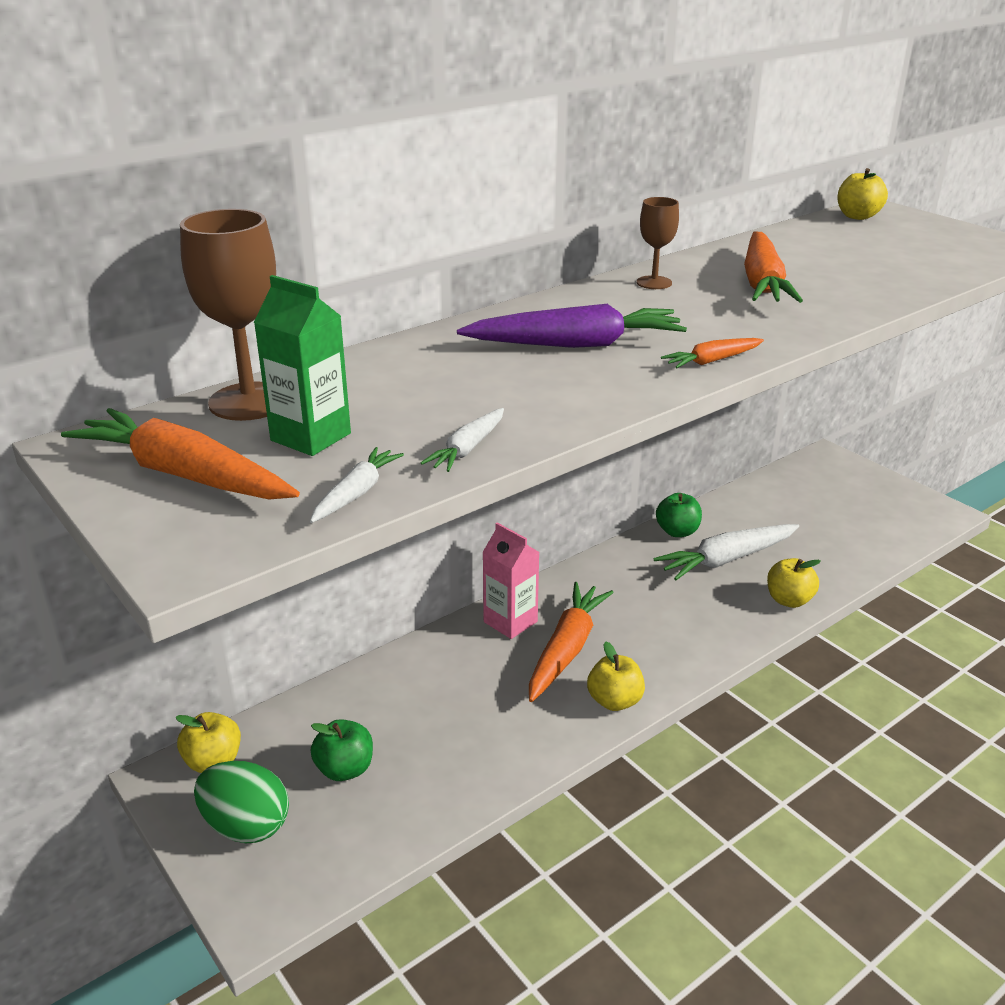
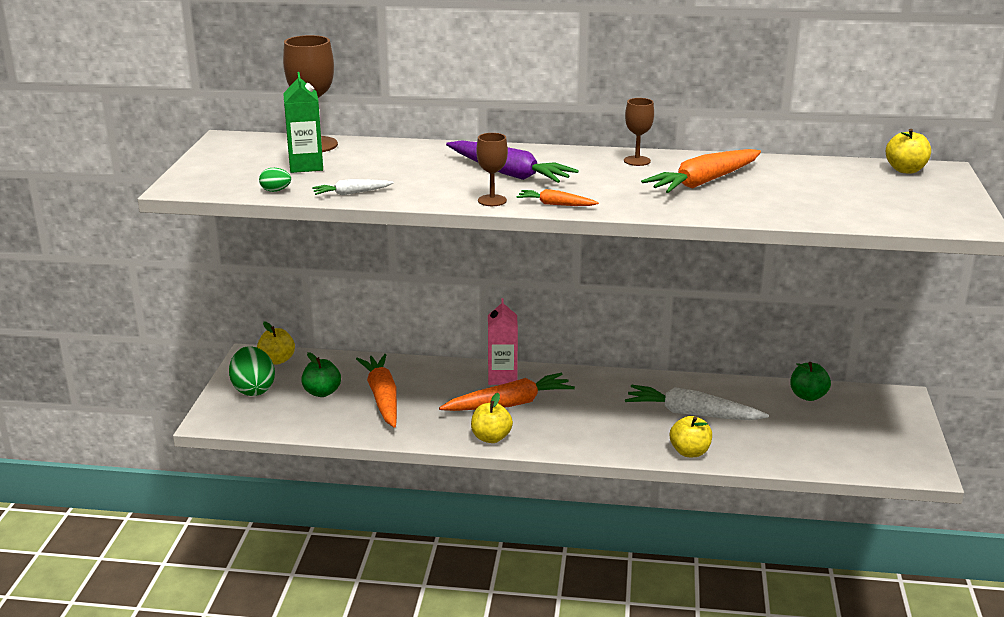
camera: 45 degrees right, 5 degrees down
orange carrot [61,408,300,500] -> orange carrot moved to [356,354,397,428]
white carrot [310,447,404,523] -> green egg [259,168,291,192]
green apple [656,493,702,537] -> green apple moved to [790,362,831,401]
none -> brown goblet [476,133,508,206]

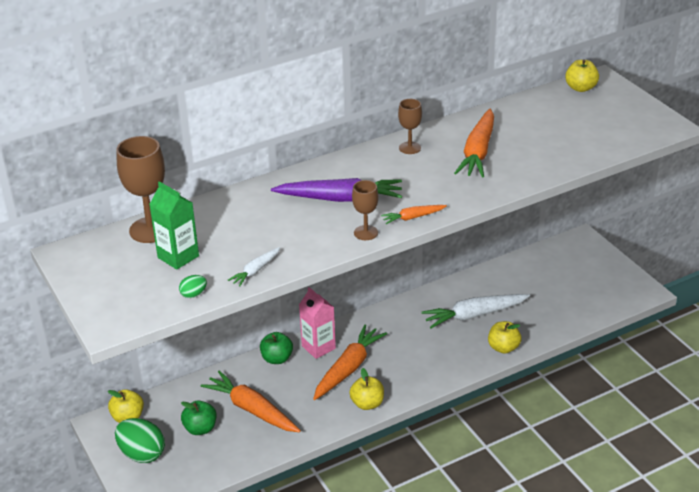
camera: 35 degrees left, 10 degrees up
green apple [790,362,831,401] -> green apple moved to [260,332,293,364]

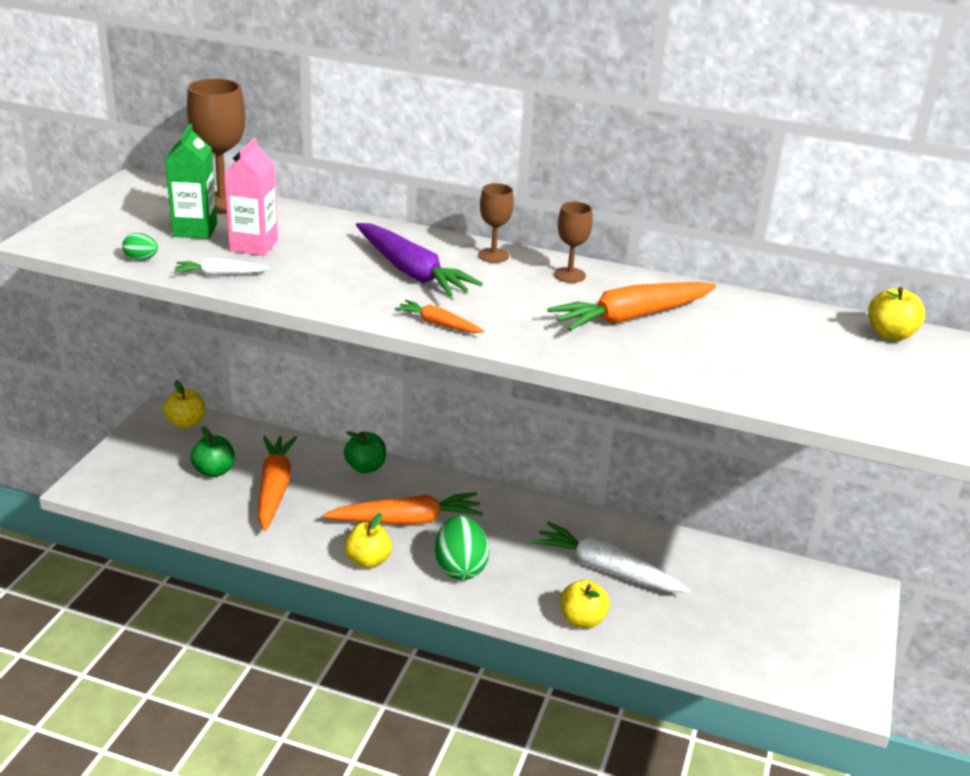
camera: 45 degrees right, 5 degrees down
green egg [115,418,165,463] -> green egg moved to [435,516,489,580]
pink carton [299,287,336,359] -> pink carton moved to [224,138,278,256]
brown goblet [352,180,378,240] -> brown goblet moved to [478,183,514,263]

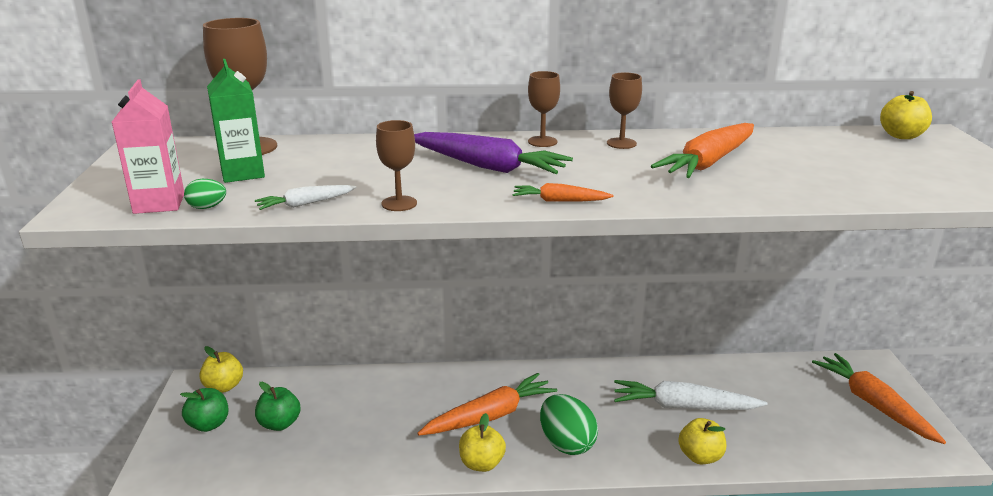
camera: 20 degrees left, 5 degrees down
pink carton [224,138,278,256] -> pink carton moved to [112,79,184,214]
orange carrot [258,436,297,531] -> orange carrot moved to [812,353,946,444]
green apple [344,431,386,473] -> green apple moved to [180,388,228,432]
none -> brown goblet [376,120,417,211]

